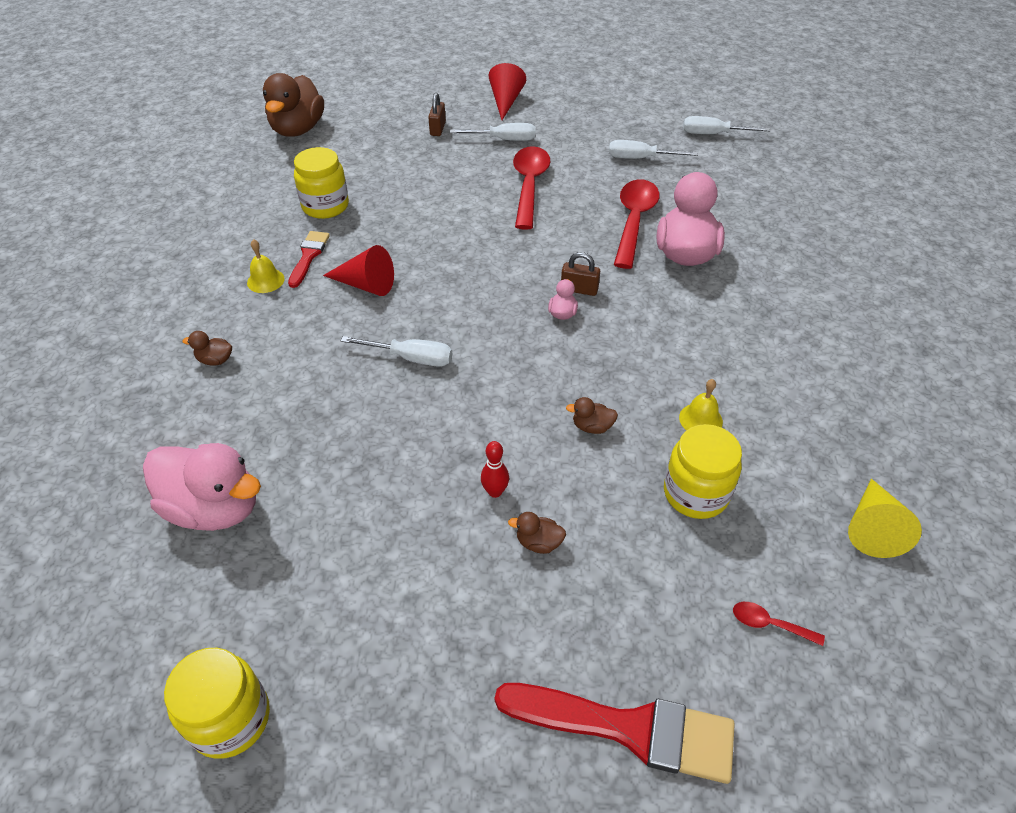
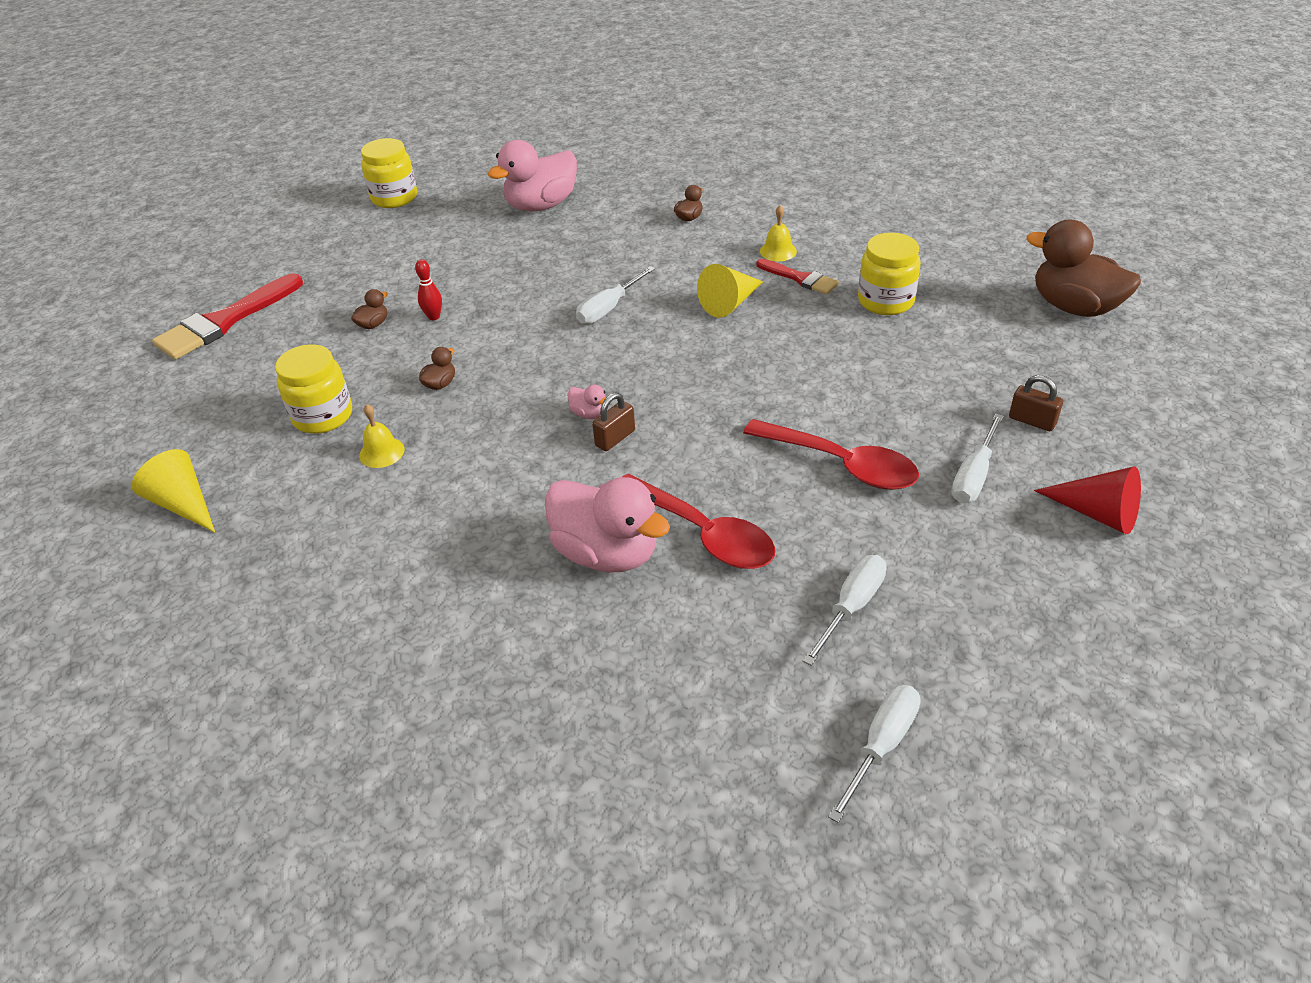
camera: 120 degrees right, 5 degrees down
red cone [323,245,394,296] -> yellow cone [697,264,763,318]
red spoon [733,602,825,646] -> none

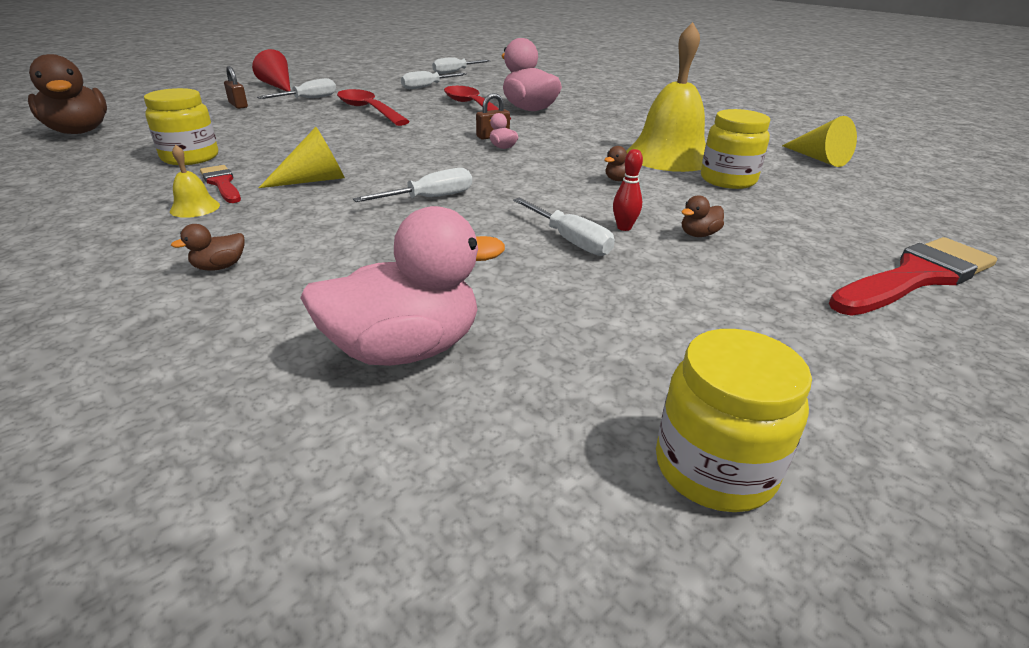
camera: 165 degrees left, 10 degrees down
yellow bell [359,404,405,468] -> yellow bell [626,22,706,172], size x2.42
none -> white screwdriver [513,198,615,256]

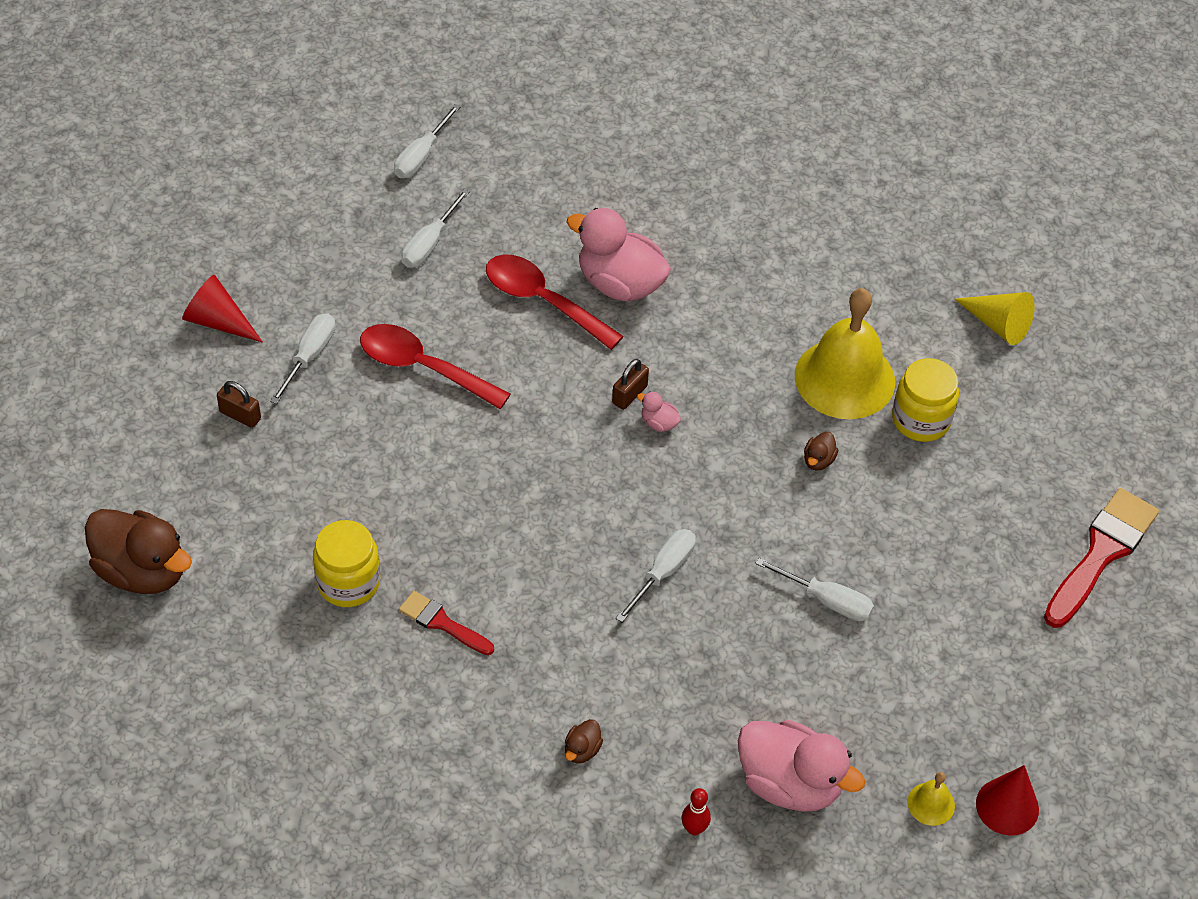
camera: 25 degrees left, 20 degrees up
yellow bell [170,144,220,218] -> yellow bell moved to [907,772,955,826]
yellow cone [259,127,345,188] -> none
pink duck [300,206,505,366] -> pink duck turned 75 degrees clockwise [738,720,865,812]
red bowling pin [613,149,643,231] -> red bowling pin moved to [682,788,711,835]
yellow jar [656,329,812,512] -> red cone [976,765,1039,836]
brown duck [681,195,724,237] -> none

